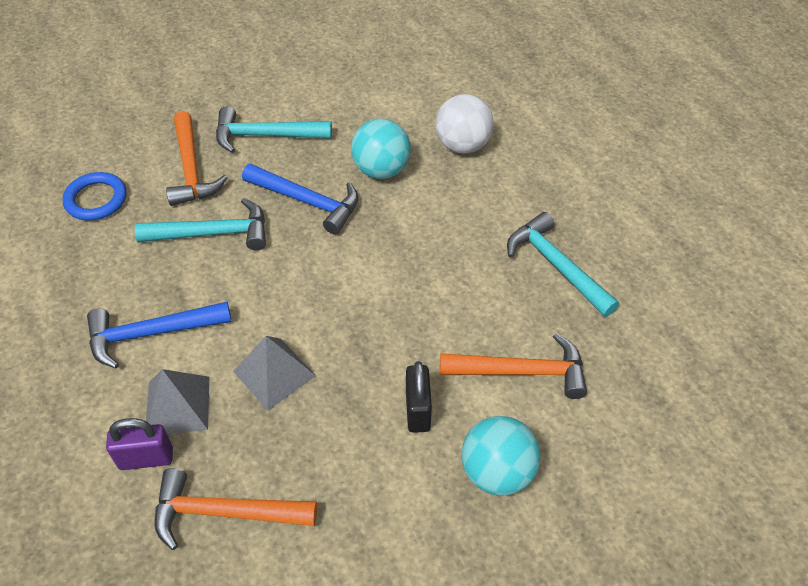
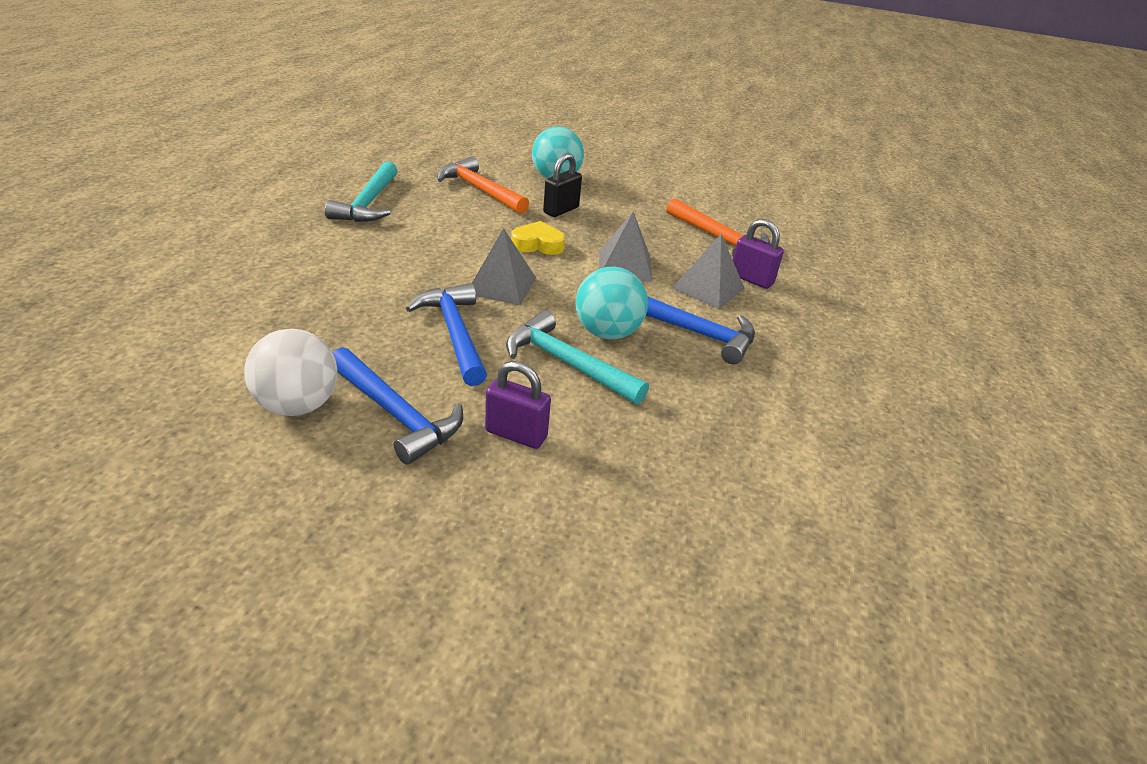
camera: 140 degrees left, 15 degrees down
blue ring [63,172,127,221] -> none
orange hammer [166,111,228,206] -> purple padlock [485,361,551,449]
turquoise hammer [216,106,332,153] -> blue hammer [333,347,463,465]
turquoise ball [351,119,411,179] -> turquoise ball moved to [575,267,648,339]
white ball [435,94,494,154] -> white ball moved to [244,329,338,416]
none -> grey pyramid [472,228,536,305]
none -> yellow heart [511,221,565,255]

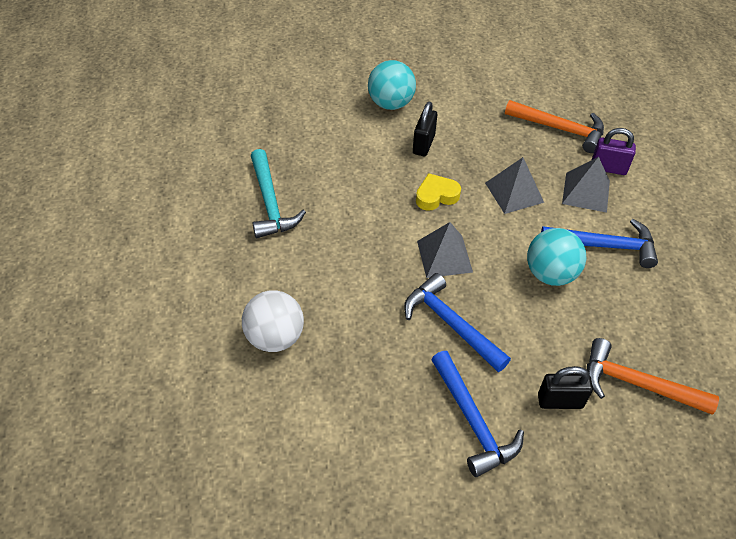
camera: 20 degrees left, 15 degrees up
white ball [244,329,338,416] -> white ball moved to [242,290,304,352]
blue hammer [333,347,463,465] -> blue hammer turned 45 degrees clockwise [431,351,524,477]
orange hammer [437,156,529,214] -> orange hammer moved to [587,338,719,414]
purple padlock [485,361,551,449] -> black padlock [538,366,593,409]
turquoise hammer [506,310,649,404] -> none

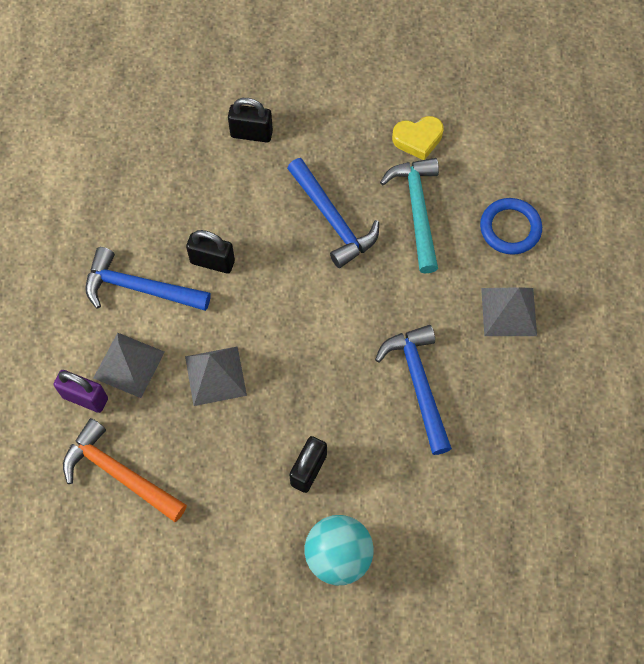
camera: 170 degrees left, 15 degrees up
white ball [242,290,304,352] -> blue ring [480,198,542,255]
turquoise hammer [251,149,306,238] -> turquoise hammer moved to [380,158,439,273]
yellow heart [416,173,461,211] -> yellow heart moved to [392,116,444,160]
grey pyramid [417,222,473,278] -> grey pyramid moved to [481,287,537,336]
blue hammer [431,351,524,477] -> blue hammer moved to [375,325,452,455]
turquoise ball [527,228,586,286] -> black padlock [186,230,235,274]
orange hammer [587,338,719,414] -> none

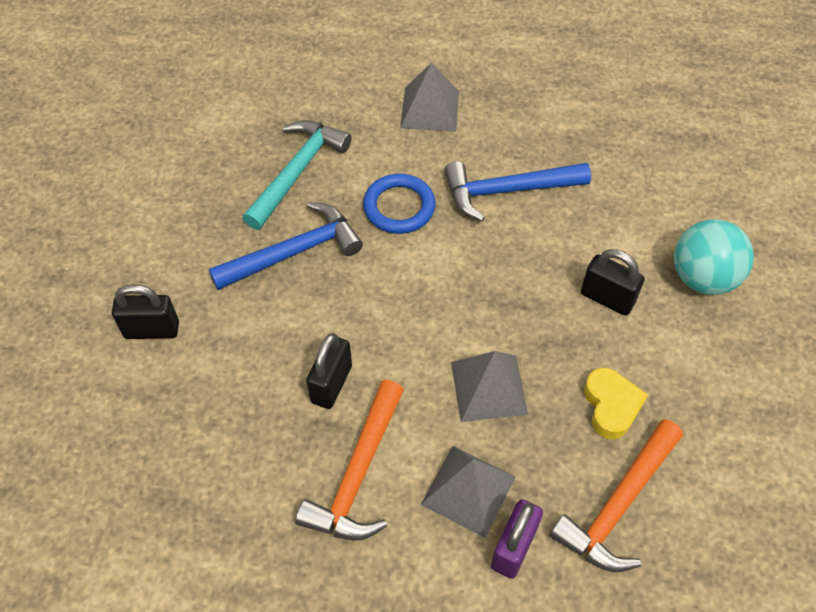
camera: 85 degrees left, 10 degrees down
blue hammer [85,247,211,311] -> orange hammer [295,380,404,541]
black padlock [228,98,273,142] -> black padlock turned 75 degrees clockwise [112,284,179,339]
turquoise hammer [380,158,439,273] -> turquoise hammer turned 120 degrees clockwise [243,120,352,230]
yellow heart [392,116,444,160] -> yellow heart moved to [584,368,648,439]
blue ring [480,198,542,255] -> blue ring moved to [363,174,435,234]

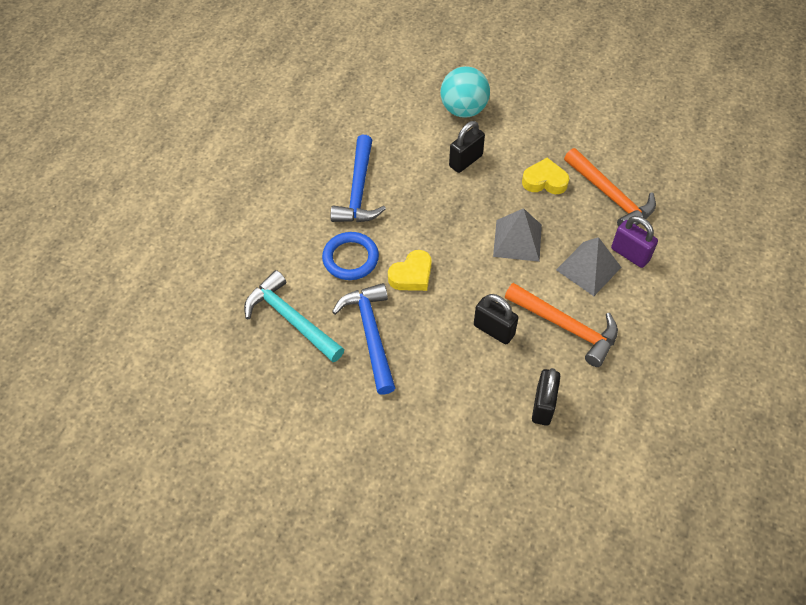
camera: 75 degrees left, 0 degrees up
black padlock [112,284,179,339] -> black padlock moved to [532,368,560,426]
grey pyramid [400,63,459,132] -> none
none -> yellow heart [388,250,432,291]

